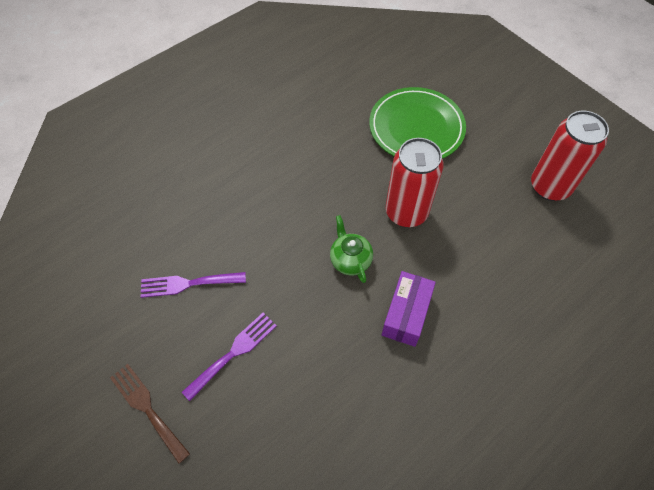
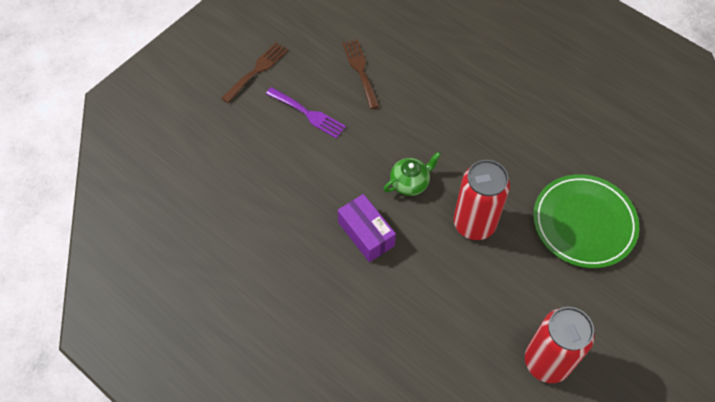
camera: 80 degrees right, 0 degrees up
purple fork [141,272,246,298] -> brown fork [342,39,380,109]
purple box [382,271,436,347] -> purple box turned 45 degrees clockwise [338,194,396,262]

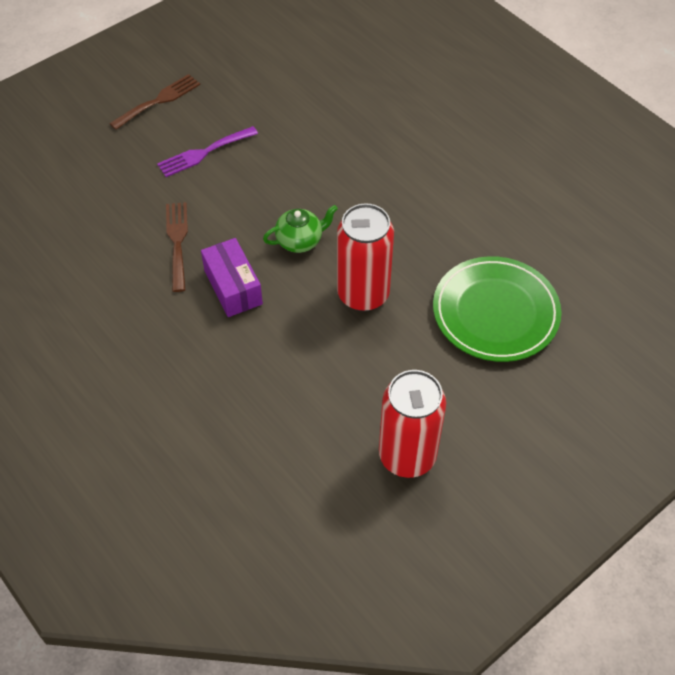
camera: 10 degrees right, 5 degrees down
purple fork [266,87,346,139] -> purple fork turned 105 degrees clockwise [157,126,258,177]
brown fork [342,39,380,109] -> brown fork moved to [166,202,188,292]

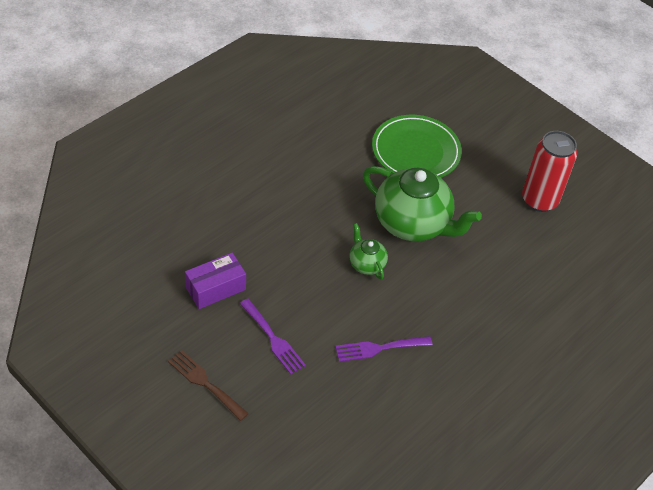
camera: 100 degrees left, 5 degrees down
brown fork [166,202,188,292] -> purple fork [335,336,433,362]
purple box [201,238,263,317] -> purple box moved to [185,253,246,309]
red can [337,203,394,311] -> green teapot [363,166,482,241]

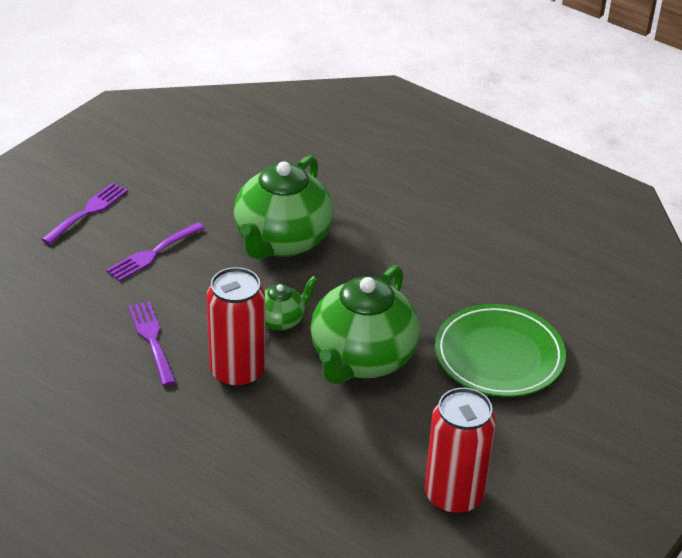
camera: 85 degrees right, 10 degrees down
brown fork [168,350,249,421] -> purple fork [42,183,128,244]
purple box [185,253,246,309] -> none
none -> red can [206,267,266,388]
none -> green teapot [234,155,334,259]

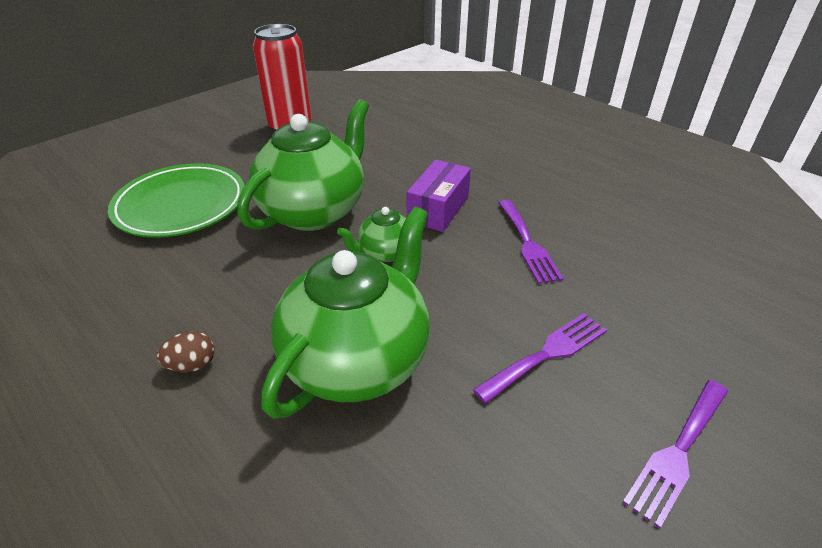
camera: 170 degrees left, 0 degrees up
red can [206,267,266,388] -> purple box [407,159,471,232]
none -> brown egg [157,331,215,372]

